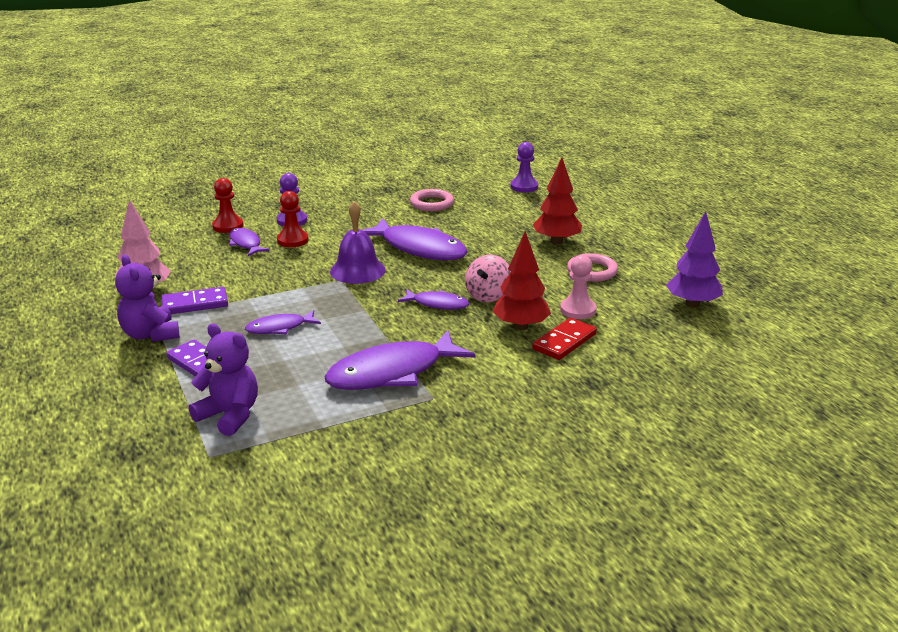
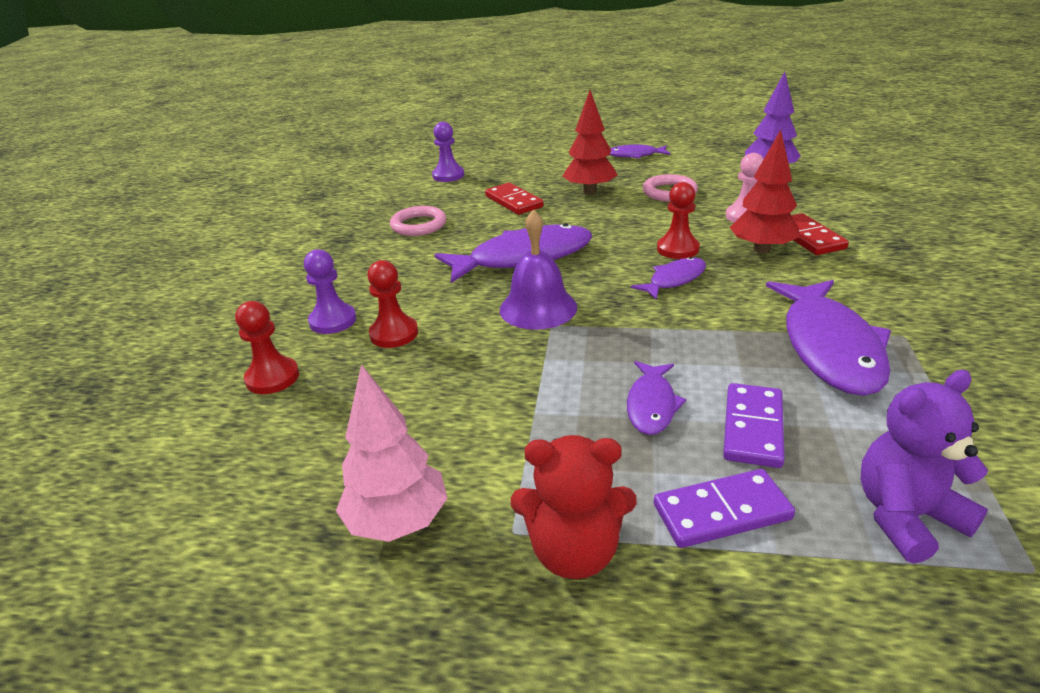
camera: 55 degrees left, 5 degrees up
purple teddy bear [115,255,180,342] -> red teddy bear [511,435,637,579]
purple domino [161,287,228,314] -> purple domino moved to [723,383,785,468]
purple fish [229,228,270,256] -> purple fish moved to [609,144,670,158]
pink spinning top [465,254,511,302] -> red pawn [657,182,700,259]
none -> red domino [485,183,544,215]

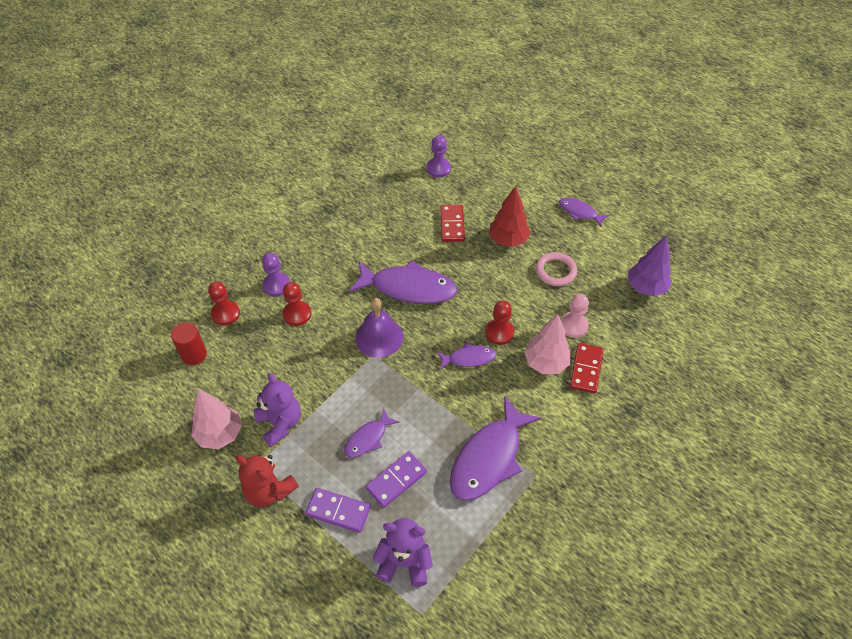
camera: 30 degrees right, 20 degrees up
pink ring [390,206,446,236] -> none
red tree [730,130,799,254] -> pink tree [524,314,571,374]
none -> red cylinder [171,322,207,365]
none -> purple teddy bear [254,373,301,447]

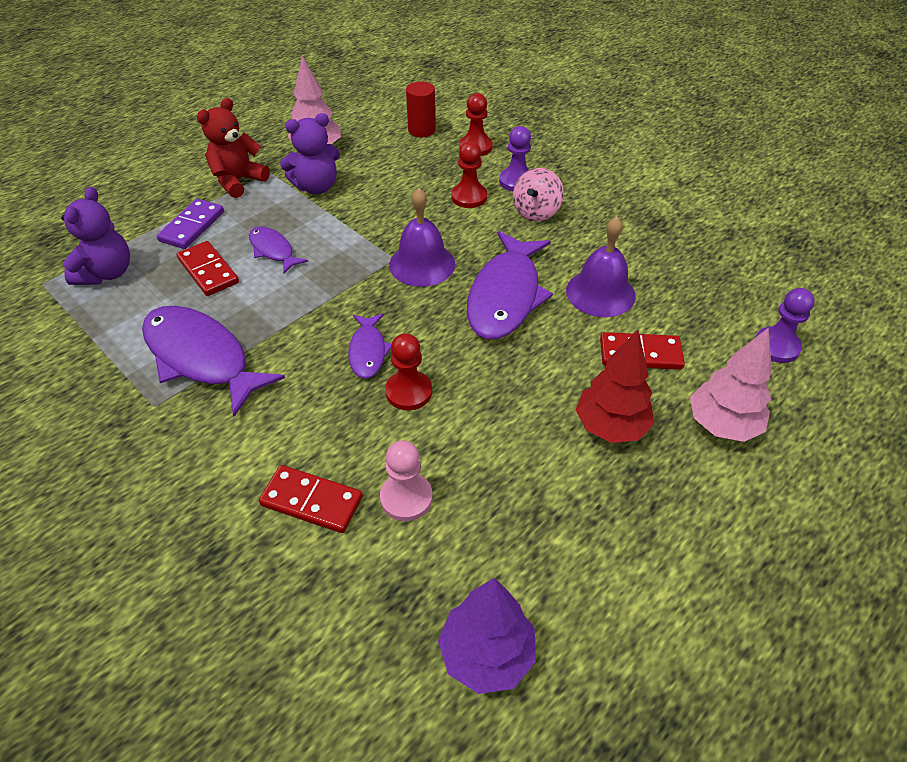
camera: 95 degrees right, 5 degrees down
purple domino [365,451,427,508] -> red domino [177,241,239,296]
pink tree [524,314,571,374] -> pink tree moved to [690,328,772,442]
pink ring [536,252,577,286] -> none
purple fish [559,198,610,227] -> none
none -> pink spinning top [513,168,564,222]
none -> purple bell [566,216,636,317]

